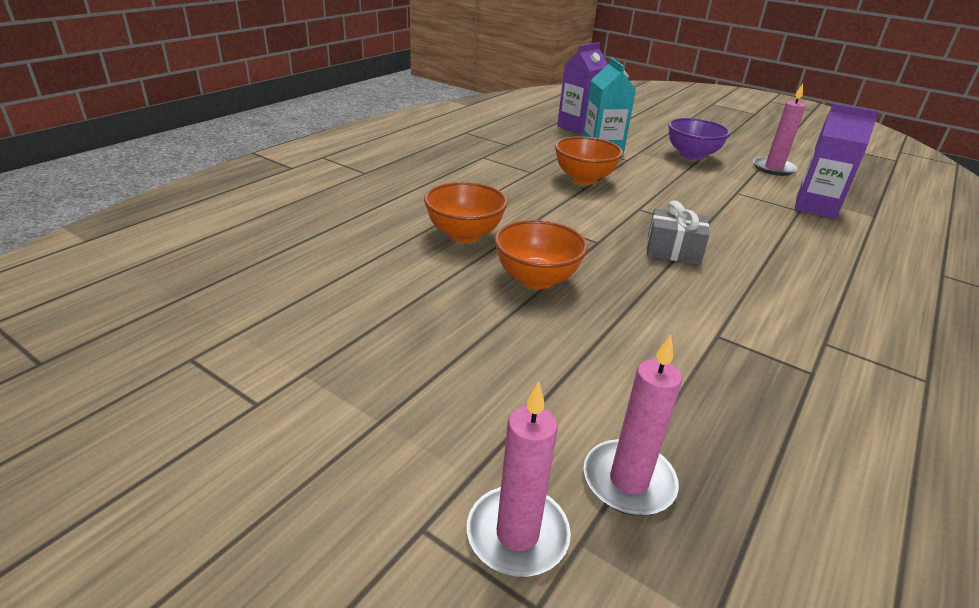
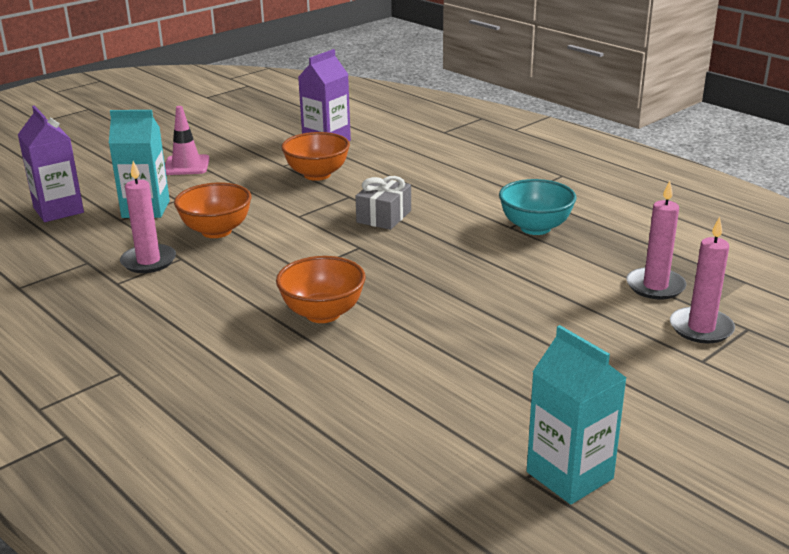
camera: 75 degrees left, 5 degrees down
orange bowl [494,220,588,289] -> orange bowl moved to [281,132,350,181]
purple bowl [668,118,730,160] -> pink traffic cone [165,106,210,175]
pink candle [753,84,805,176] -> pink candle moved to [120,161,176,273]
none -> turquoise bowl [499,179,577,235]
none -> turquoise carton [527,325,626,504]

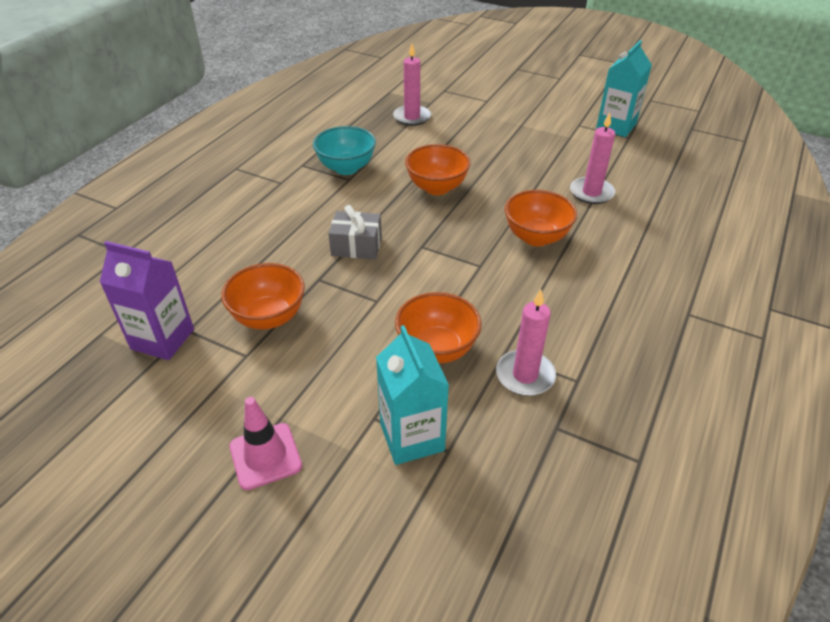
camera: 110 degrees left, 15 degrees up
purple carton [18,105,84,222] -> none
pink candle [670,217,735,343] -> pink candle moved to [570,112,615,204]
none -> orange bowl [405,144,471,195]

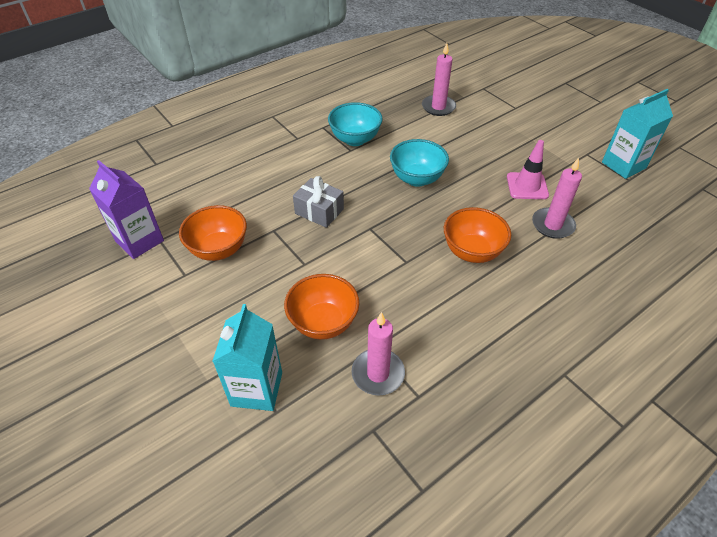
camera: 25 degrees right, 5 degrees up
pink traffic cone [230,397,302,490] -> pink traffic cone moved to [507,140,549,199]
orange bowl [405,144,471,195] -> turquoise bowl [390,139,449,187]

